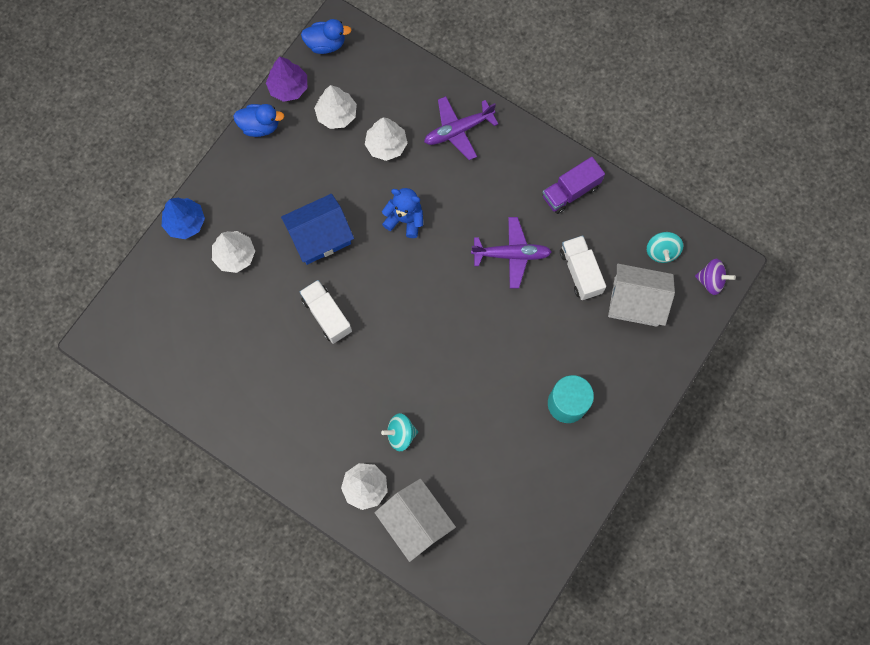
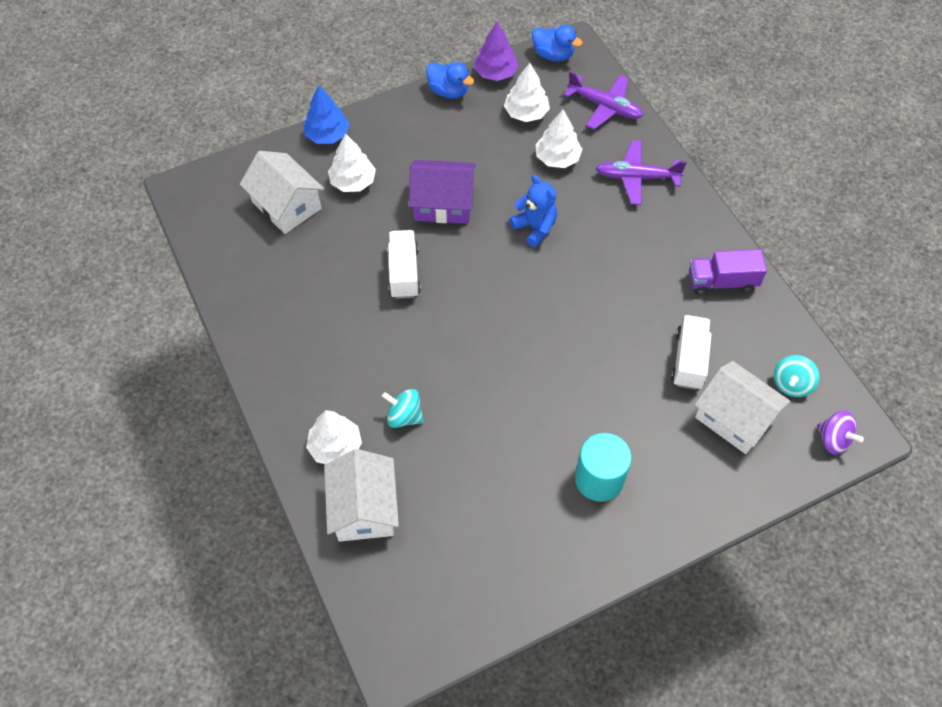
camera: 30 degrees right, 15 degrees down
blue house [281,194,354,265] -> purple house [409,160,476,224]
purple plane [471,217,552,288] -> purple plane moved to [564,71,643,129]
none -> white house [240,151,324,234]

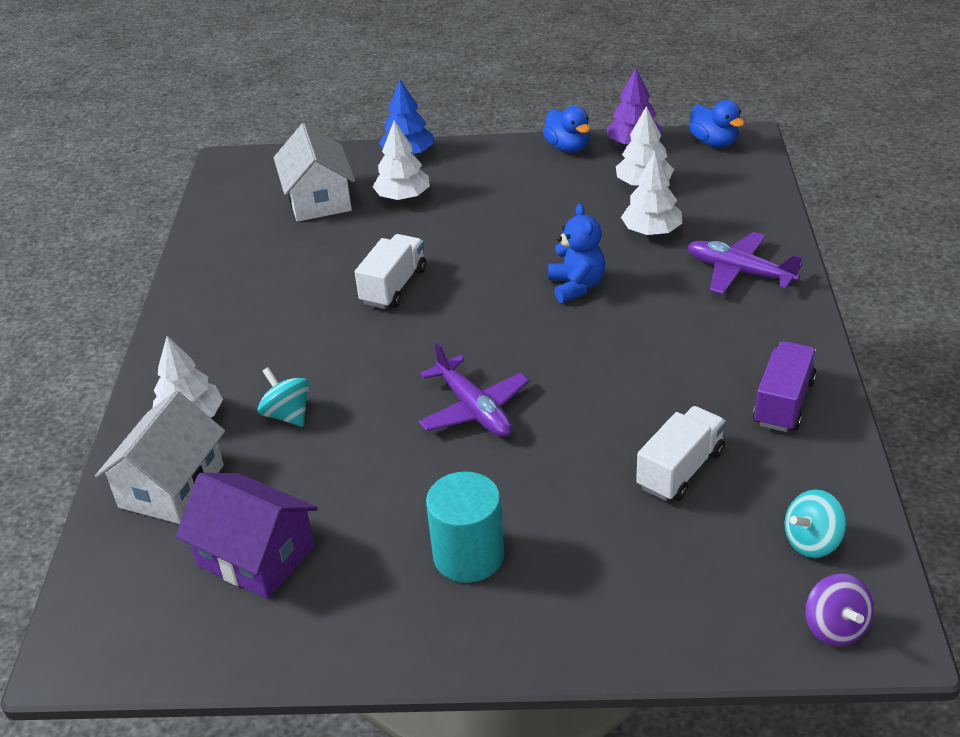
camera: 30 degrees right, 20 degrees down
purple house [409,160,476,224] -> purple house moved to [176,473,318,599]
purple plane [564,71,643,129] -> purple plane moved to [418,342,529,437]
purple truck [689,249,767,296] -> purple truck turned 90 degrees clockwise [753,341,817,432]
white house [695,361,791,454] -> none

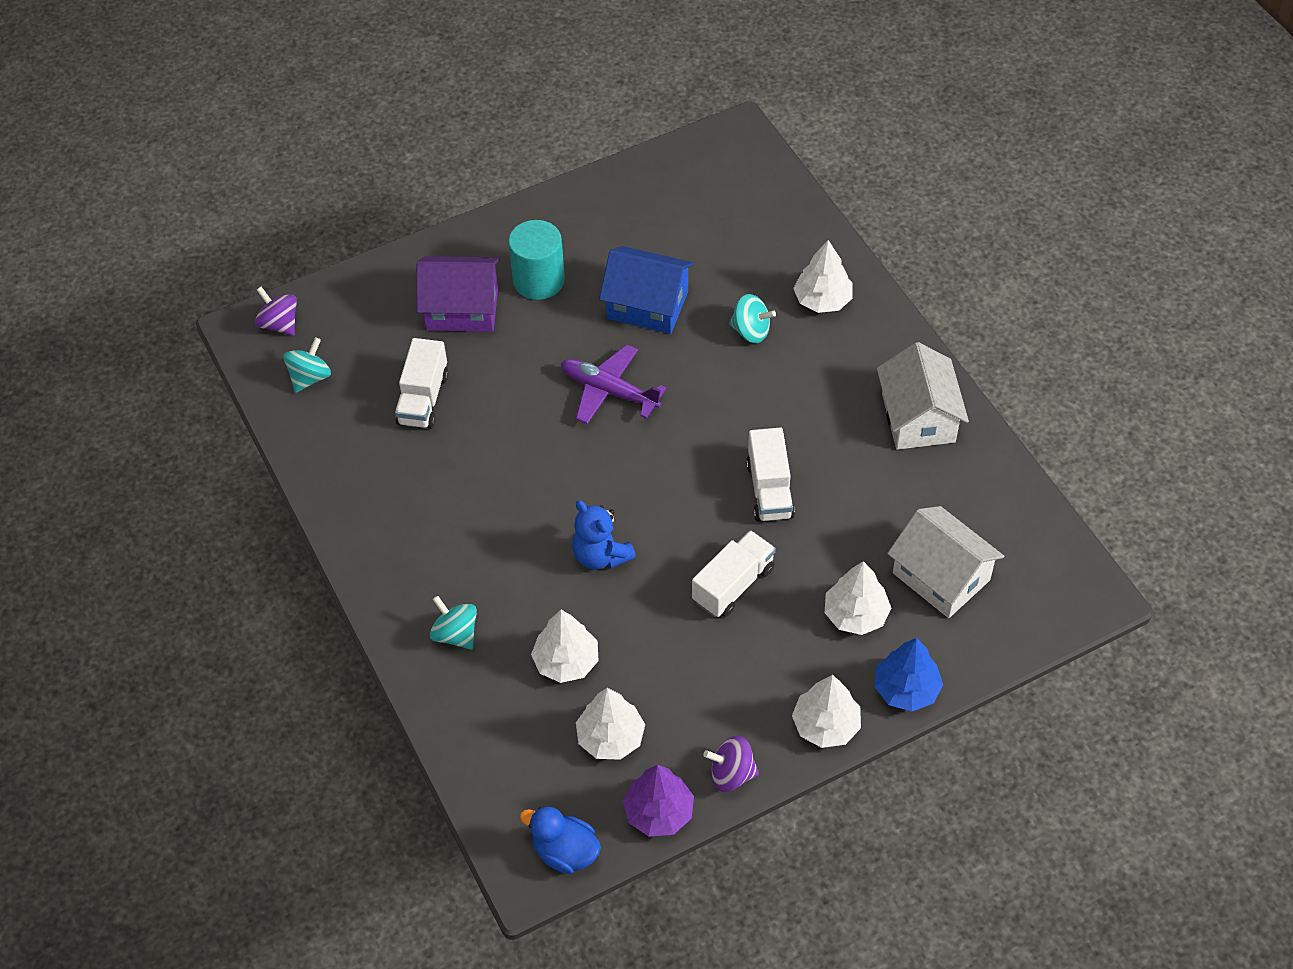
camera: 150 degrees right, 15 degrees up
white house [95,391,225,524] -> white house moved to [877,342,969,450]
purple house [176,473,318,599] -> purple house moved to [417,256,500,332]
blue duck [543,106,590,152] -> purple spinning top [703,736,759,792]
purple plane [687,232,803,294] -> turquoise spinning top [430,595,477,650]
purple truck [753,341,817,432] -> none
none -> blue house [599,246,694,334]
none -> white truck [692,530,776,617]
none -> white tree [792,675,861,748]

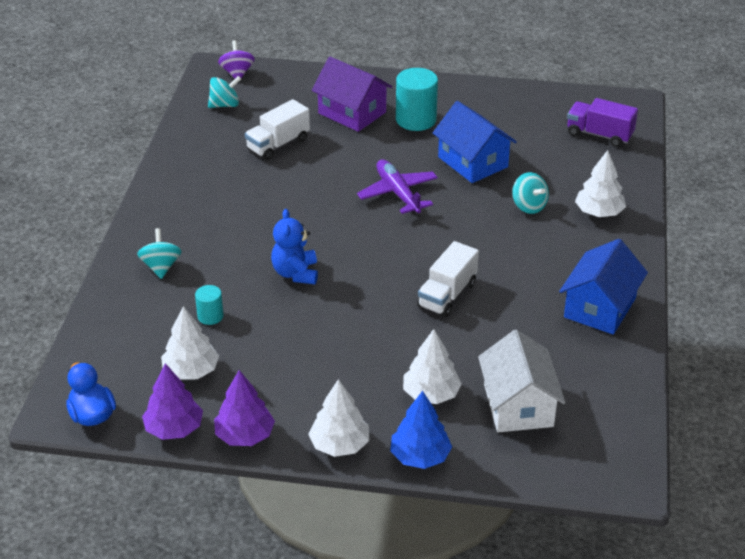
camera: 35 degrees right, 15 degrees down
white tree [531,610,599,683] -> turquoise cylinder [195,285,224,325]
white truck [692,530,776,617] -> none
purple spinning top [703,736,759,792] -> purple tree [214,370,275,446]
white house [877,342,969,450] -> blue house [559,239,648,335]
none -> purple truck [567,98,638,147]

